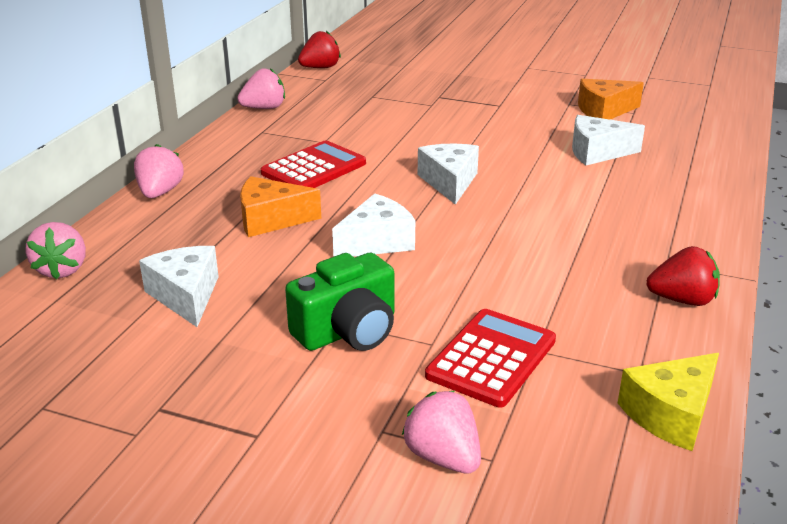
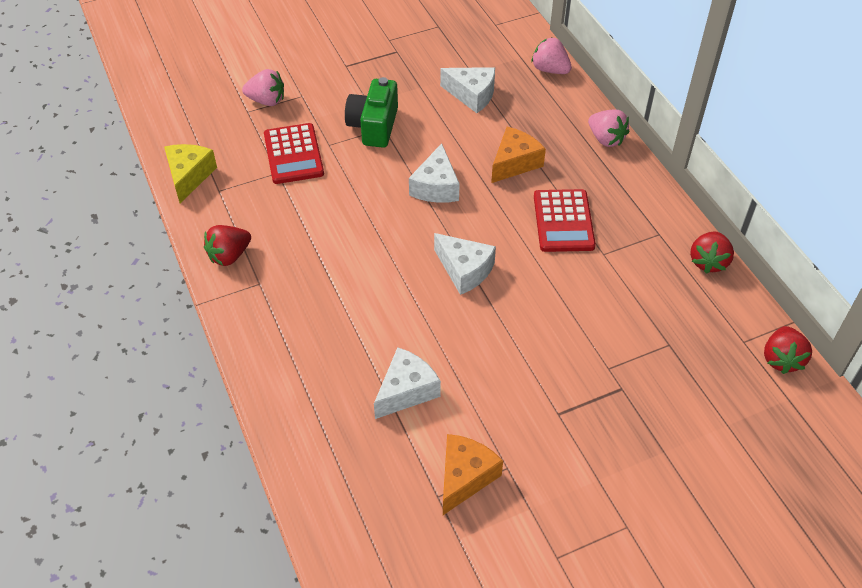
camera: 135 degrees right, 20 degrees up
pink strawberry [237,68,285,109] -> red strawberry [690,231,734,274]

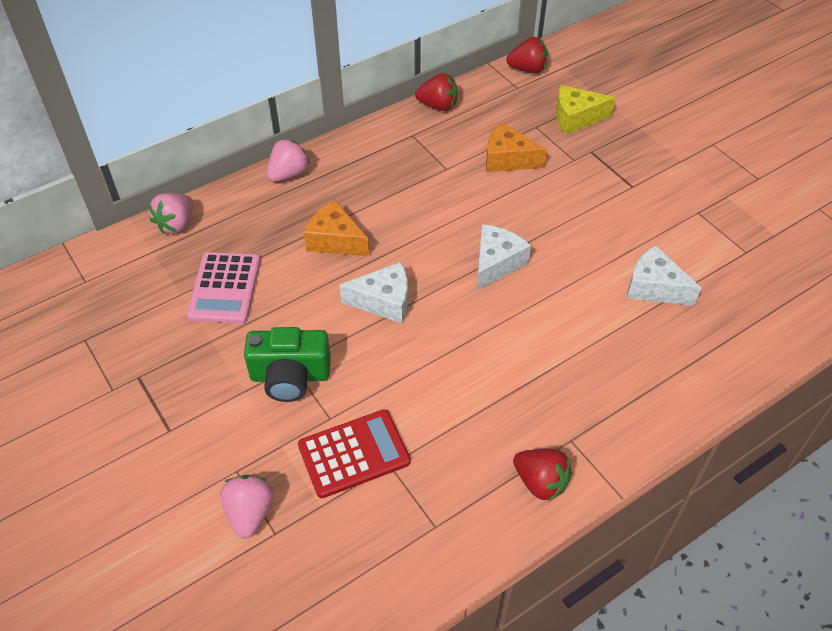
camera: 100 degrees left, 0 degrees up
yellow cheese [164,144,217,203] -> yellow cheese moved to [556,85,616,134]
white cheese [440,67,495,113] -> pink calculator [187,252,260,323]
orange cheese [443,434,503,515] -> orange cheese moved to [486,122,547,172]
red calculator [534,189,596,252] -> none

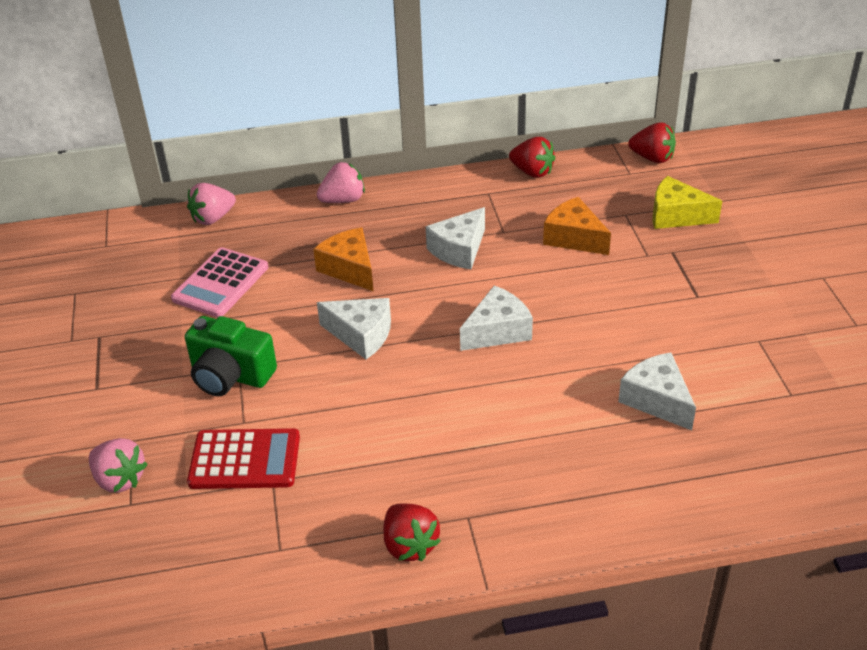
camera: 25 degrees right, 10 degrees down
pink strawberry [220,475,274,539] -> pink strawberry turned 105 degrees clockwise [89,438,147,493]
none -> white cheese [426,207,485,269]

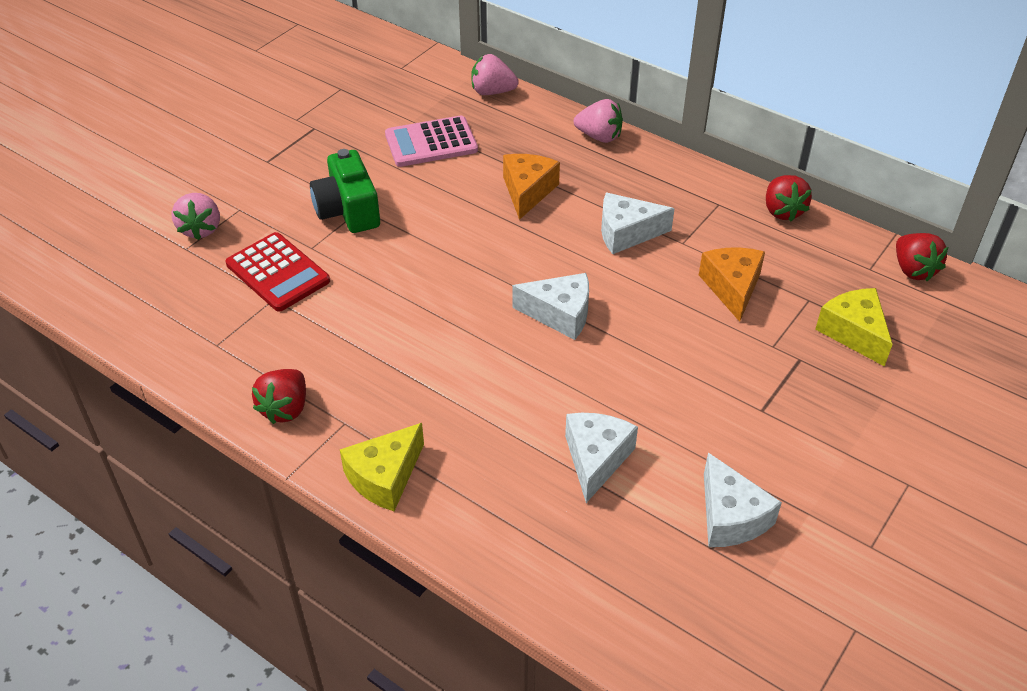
camera: 45 degrees right, 5 degrees up
white cheese [317,298,391,359] -> white cheese moved to [704,453,782,547]
none -> yellow cheese [340,423,424,511]

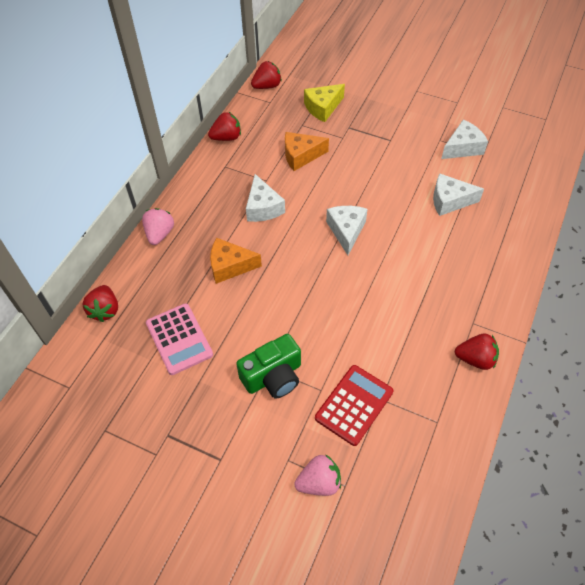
camera: 100 degrees left, 10 degrees up
yellow cheese [340,423,424,511] -> none
pink strawberry [471,54,519,95] -> red strawberry [82,285,118,322]

